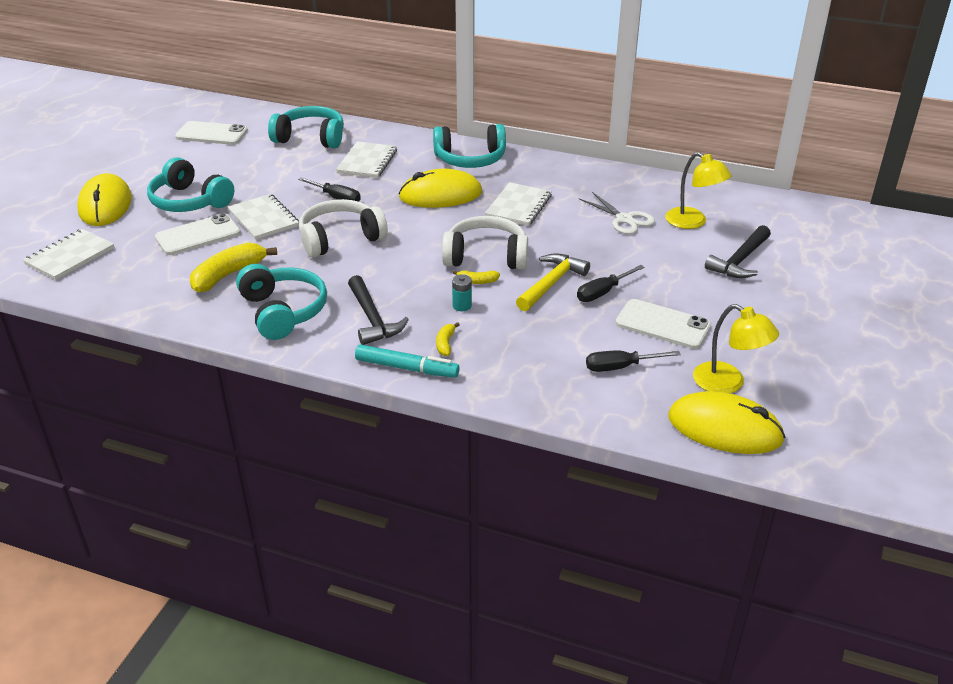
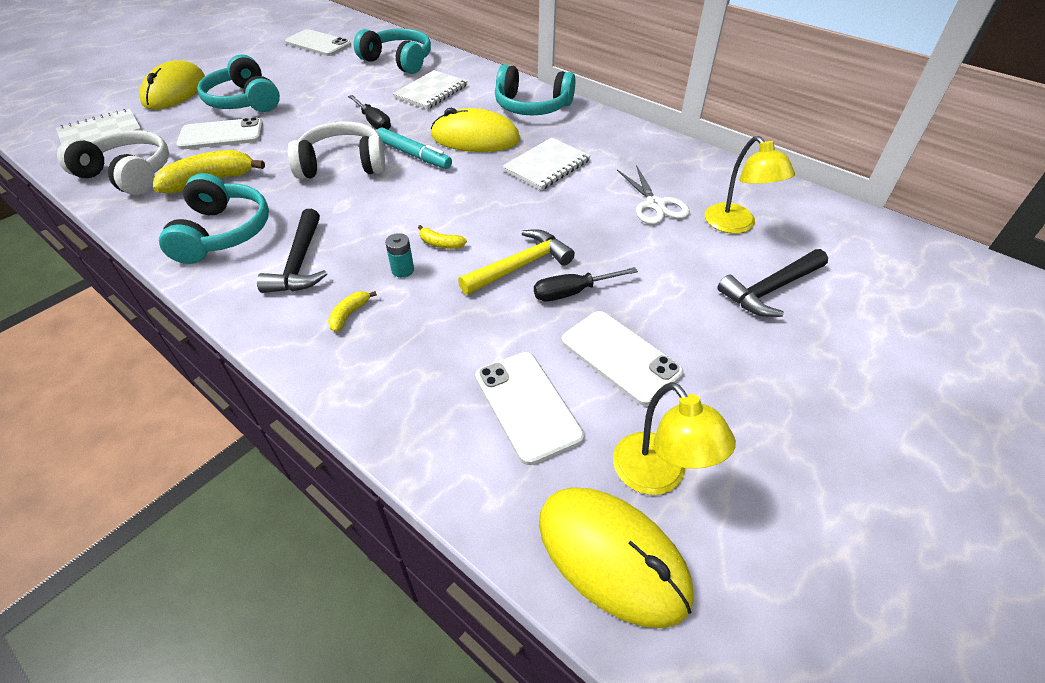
camera: 20 degrees right, 10 degrees up
white notebook [228,194,299,240] -> none
turquoise marker [355,344,460,378] -> turquoise marker moved to [376,127,452,169]
white headphones [442,216,528,270] -> white headphones moved to [57,130,169,195]
black screwdriver [586,351,681,372] -> white phone [475,352,584,465]

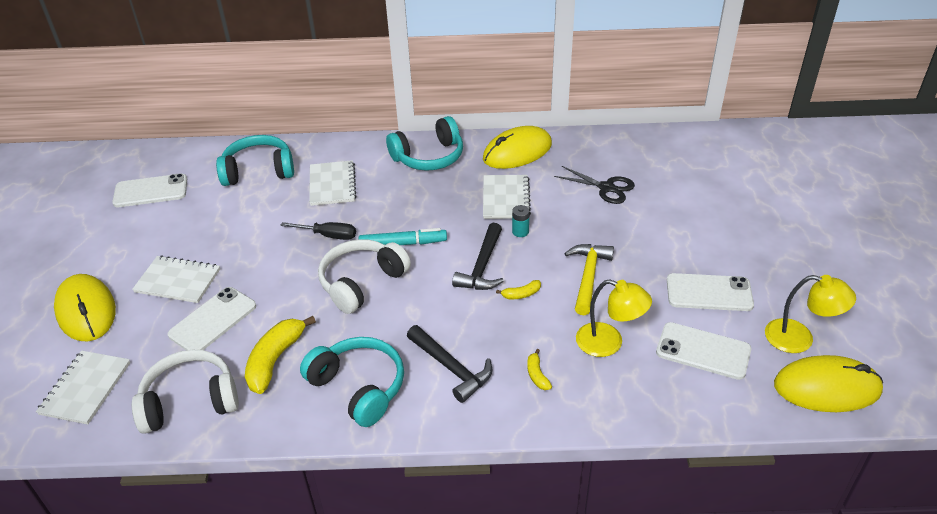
camera: 40 degrees left, 5 degrees down
turquoise headphones [197,54,280,112] -> white notebook [132,255,220,303]
turquoise battery [385,233,414,278] -> turquoise battery moved to [512,205,530,237]
yellow mouse [431,108,520,152] -> yellow mouse moved to [483,126,552,169]
black screwdriver [534,267,638,301] -> none
white scissors [617,165,690,225] -> black scissors [554,166,635,204]
yellow lamp [705,136,795,234] -> yellow lamp moved to [576,279,652,357]
black hammer [717,249,828,317] -> black hammer moved to [452,223,504,290]

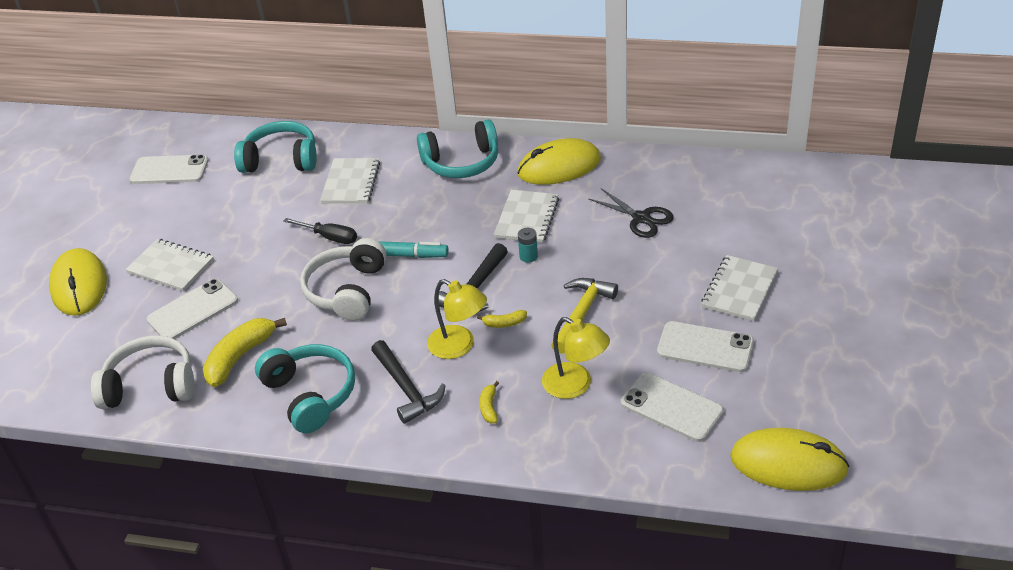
camera: 15 degrees right, 0 degrees up
white notebook [36,350,130,425] -> white notebook moved to [701,255,778,321]
white headphones [318,239,411,314] -> white headphones turned 45 degrees counterclockwise [300,238,386,321]
yellow lamp [765,275,856,353] -> yellow lamp moved to [427,279,487,359]

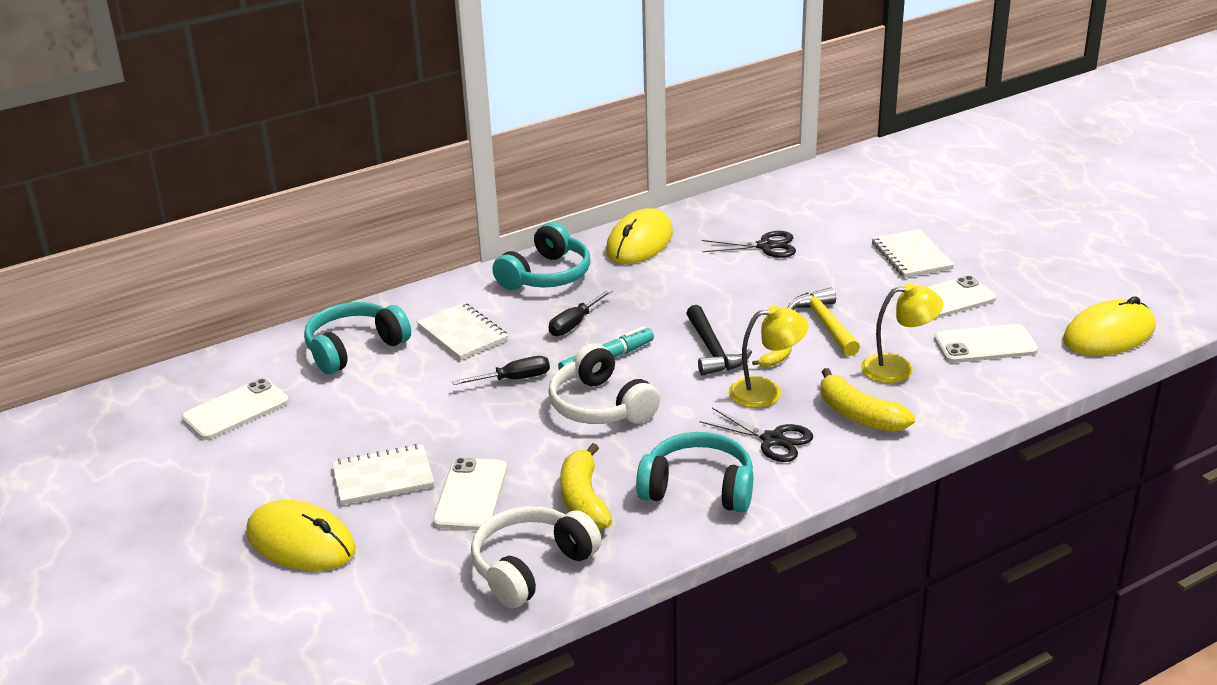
camera: 45 degrees left, 10 degrees down
black hammer [371,340,446,424] -> black scissors [700,408,813,462]
yellow banana [480,381,499,423] -> yellow banana [821,368,915,432], size x2.08
white notebook [494,190,559,243] -> none
turquoise battery [518,228,538,263] -> none
none -> black screwdriver [549,289,612,336]

